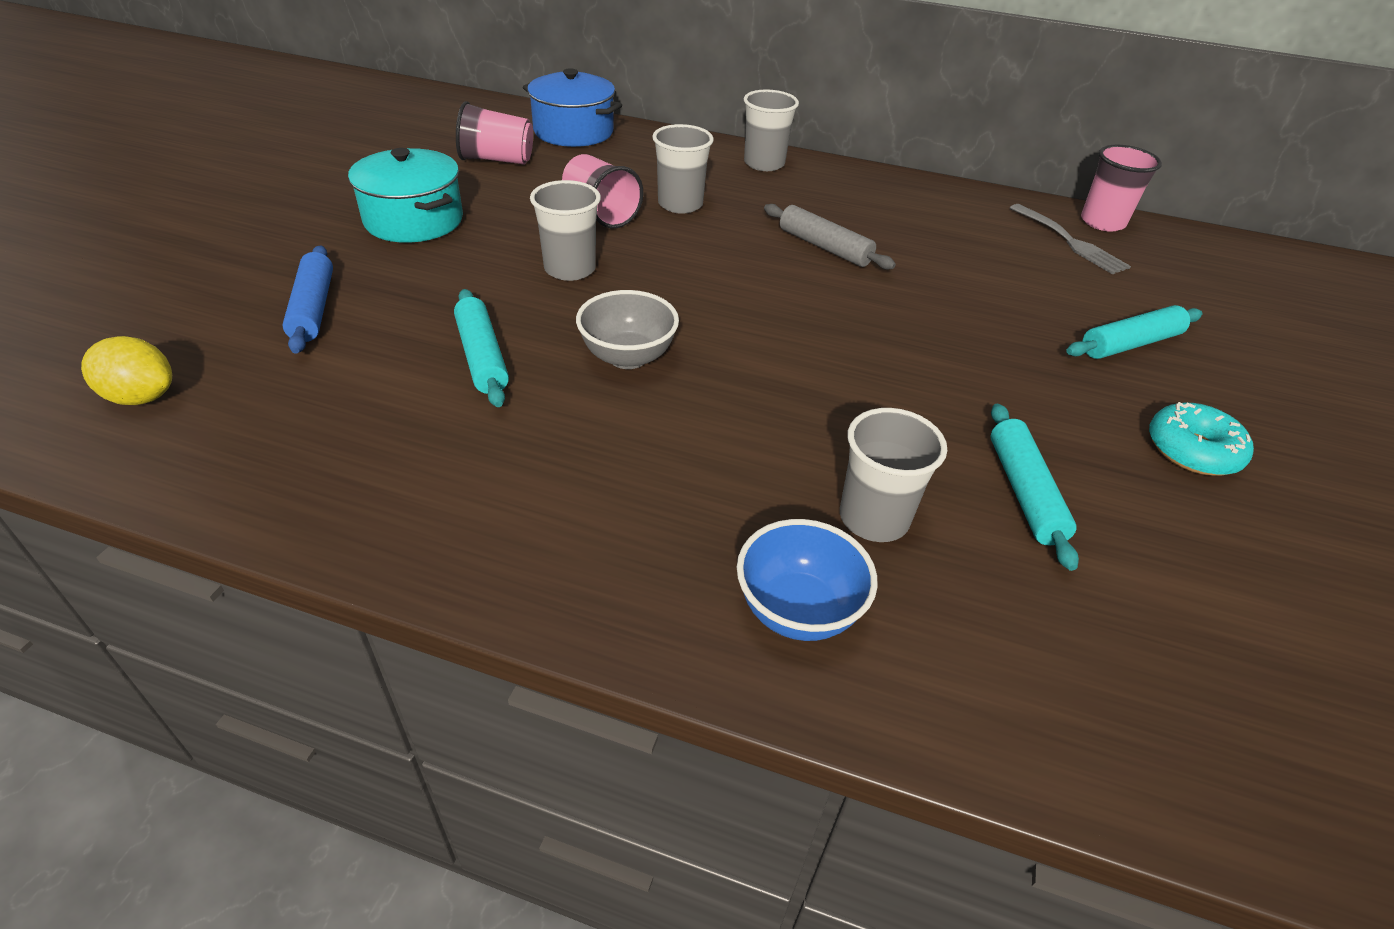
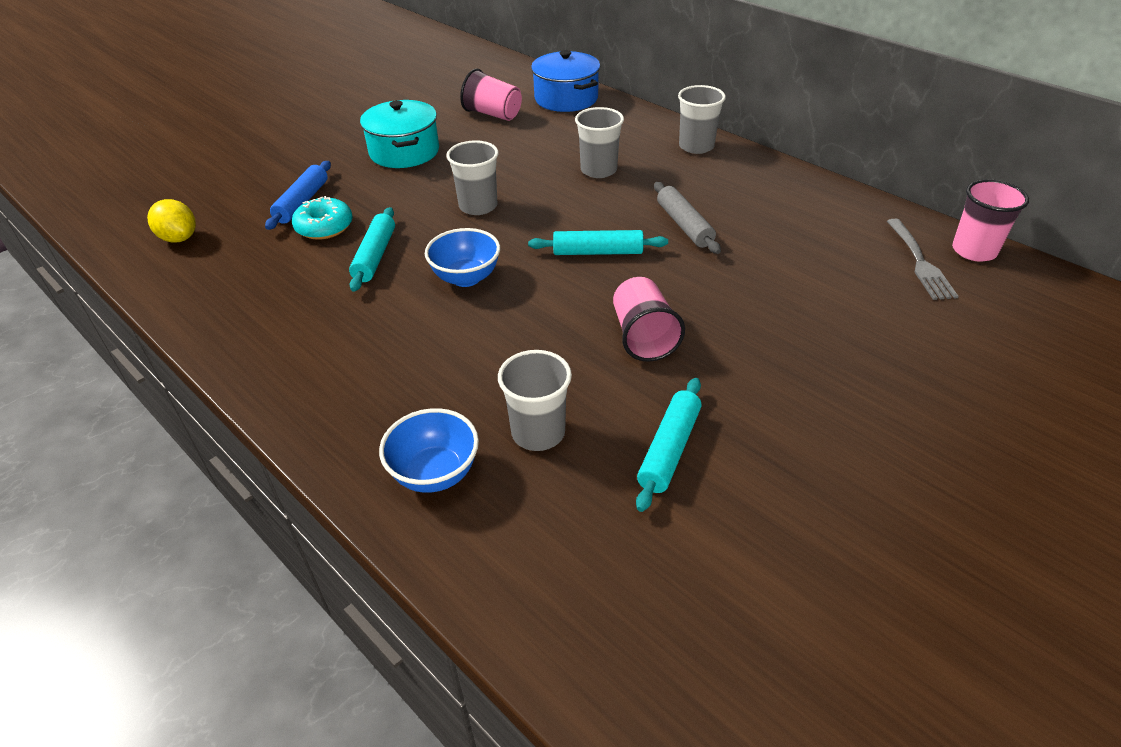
camera: 30 degrees right, 0 degrees up
pink cup [562,154,644,228] -> pink cup moved to [613,277,685,361]
grey bowl [576,290,679,369] -> blue bowl [425,228,500,287]
turquoise rolling pin [1066,305,1203,359] -> turquoise rolling pin moved to [528,230,668,255]
turquoise donut [1149,402,1254,475] -> turquoise donut moved to [292,196,353,240]

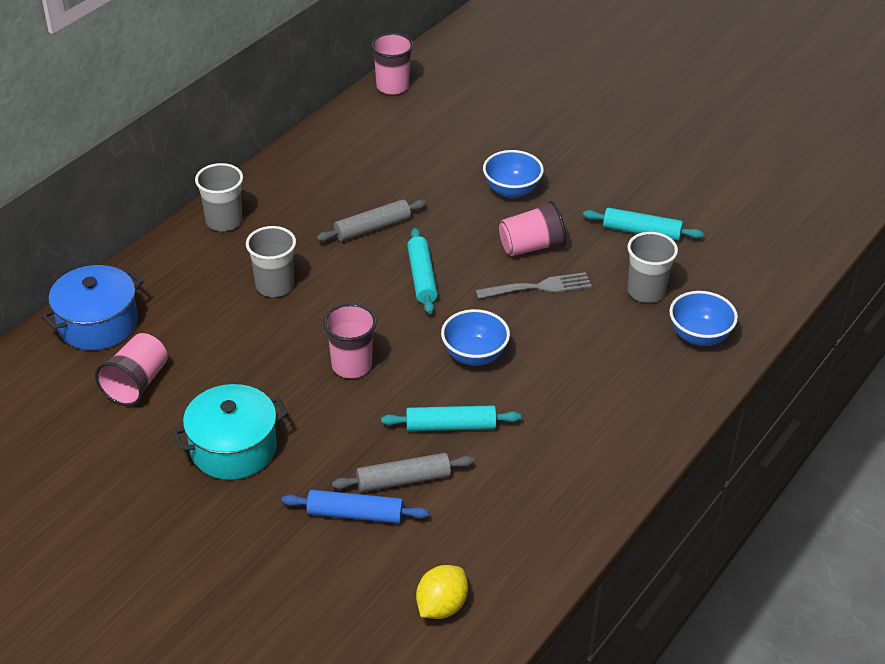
camera: 100 degrees left, 0 degrees up
turquoise donut [292,196,353,240] -> grey rolling pin [332,453,474,492]
grey cup [446,140,499,215] -> pink cup [323,303,377,378]
grey fork [887,219,959,300] -> grey fork moved to [476,272,592,299]
none -> blue bowl [483,150,544,198]

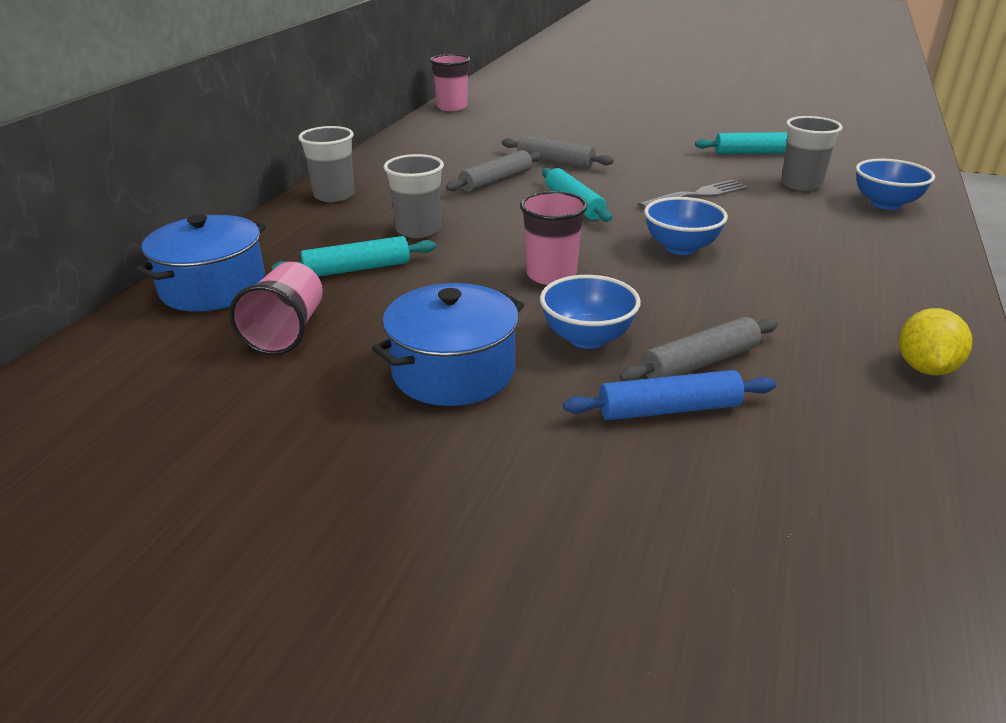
camera: 15 degrees left, 10 degrees down
turquoise pot [172,384,288,480] -> blue pot [372,283,524,406]
turquoise rolling pin [381,405,521,431] -> turquoise rolling pin moved to [272,236,436,277]
yellow lemon [416,565,468,619] -> yellow lemon moved to [899,308,972,375]
blue bowl [483,150,544,198] -> blue bowl moved to [540,275,641,349]
pink cup [499,201,566,256] -> none
none -> grey rolling pin [502,135,614,168]

